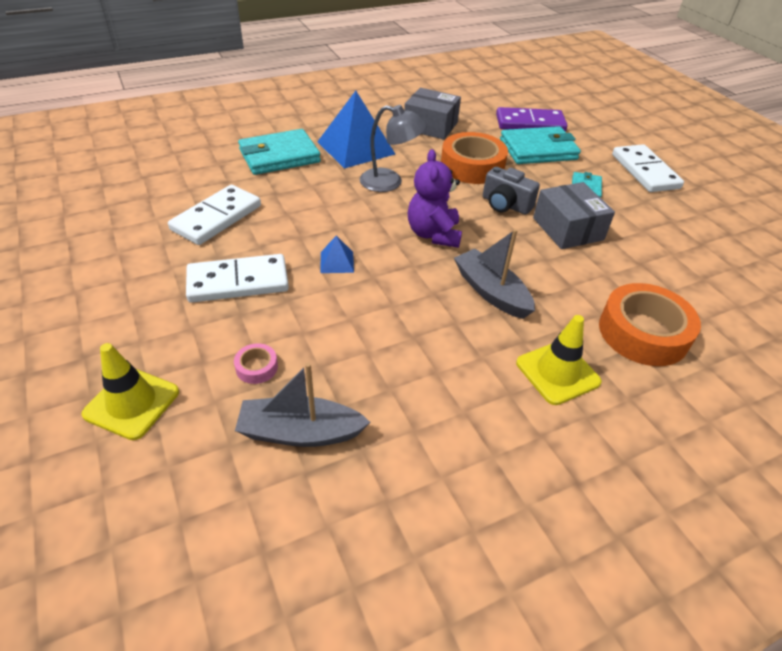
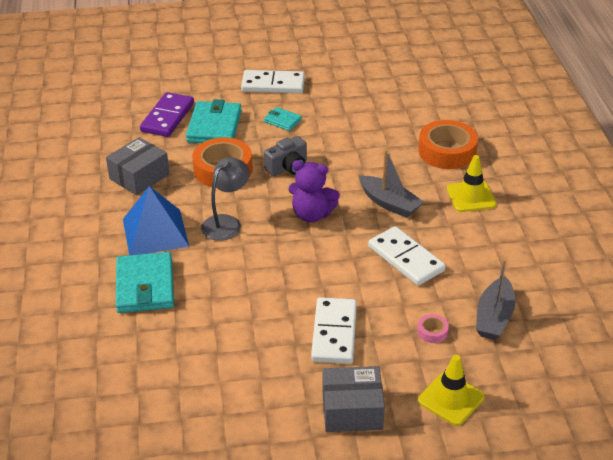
camera: 70 degrees left, 5 degrees down
white domino [168,185,261,245] -> white domino moved to [368,226,446,286]
blue pyramid [320,235,354,273] -> none
grey boat [454,229,535,319] -> grey boat turned 120 degrees counterclockwise [359,150,424,218]
grey box [533,182,615,249] -> grey box moved to [322,366,385,432]

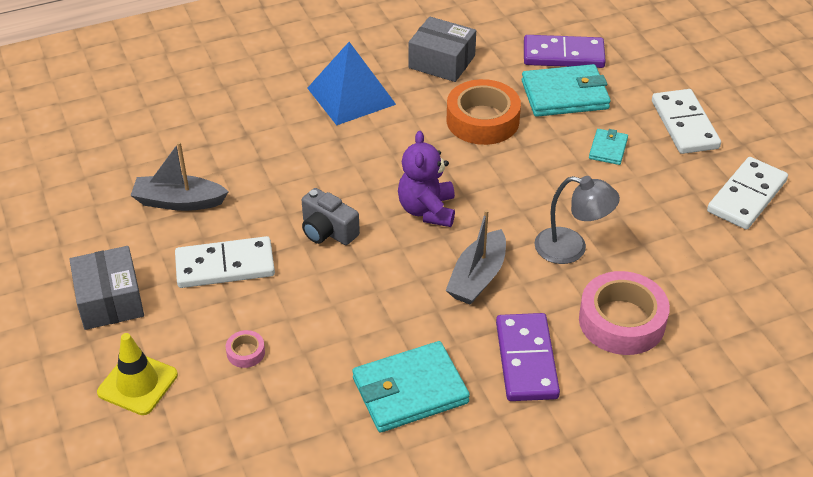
camera: 75 degrees right, 5 degrees up
turquoise wallet [116,252,174,313] -> turquoise wallet moved to [352,341,470,432]
grey lamp [201,157,249,241] -> grey lamp moved to [535,176,620,264]
grey camera [264,136,307,176] -> grey camera moved to [302,188,360,245]
white domino [368,226,446,286] -> white domino moved to [707,157,788,230]
orange tape [418,120,478,169] -> pink tape [579,271,670,355]
yellow traffic cone [447,155,496,212] -> purple domino [496,313,560,401]
grey boat [476,259,515,340] -> grey boat moved to [130,142,229,211]

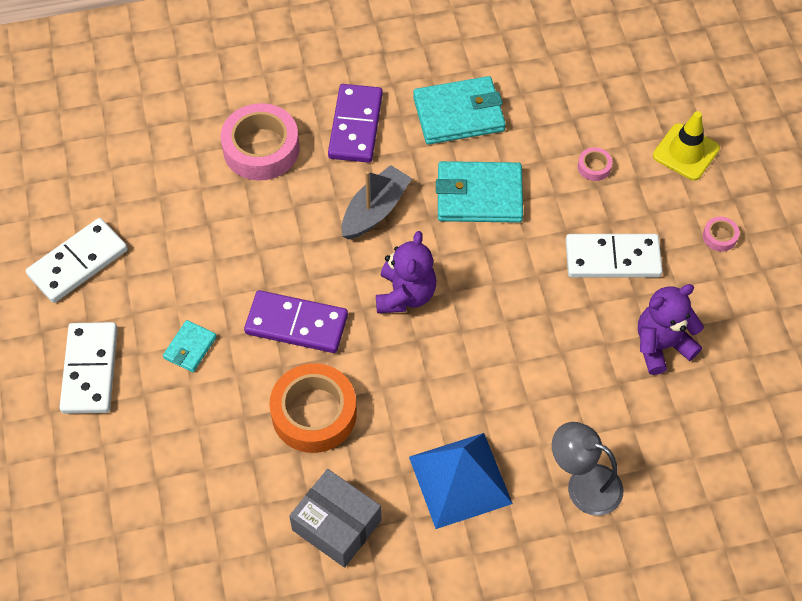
camera: 170 degrees left, 15 degrees up
grey box [69,246,144,330] -> pink tape [703,217,739,252]
grey boat [130,142,229,211] -> purple teddy bear [638,284,704,375]
grey camera [302,188,360,245] -> none
turquoise wallet [522,64,611,117] -> turquoise wallet moved to [436,161,523,223]
purple domino [524,35,606,68] -> purple domino moved to [244,290,348,353]
grey lamp [535,176,620,264] -> grey lamp moved to [552,422,623,516]

